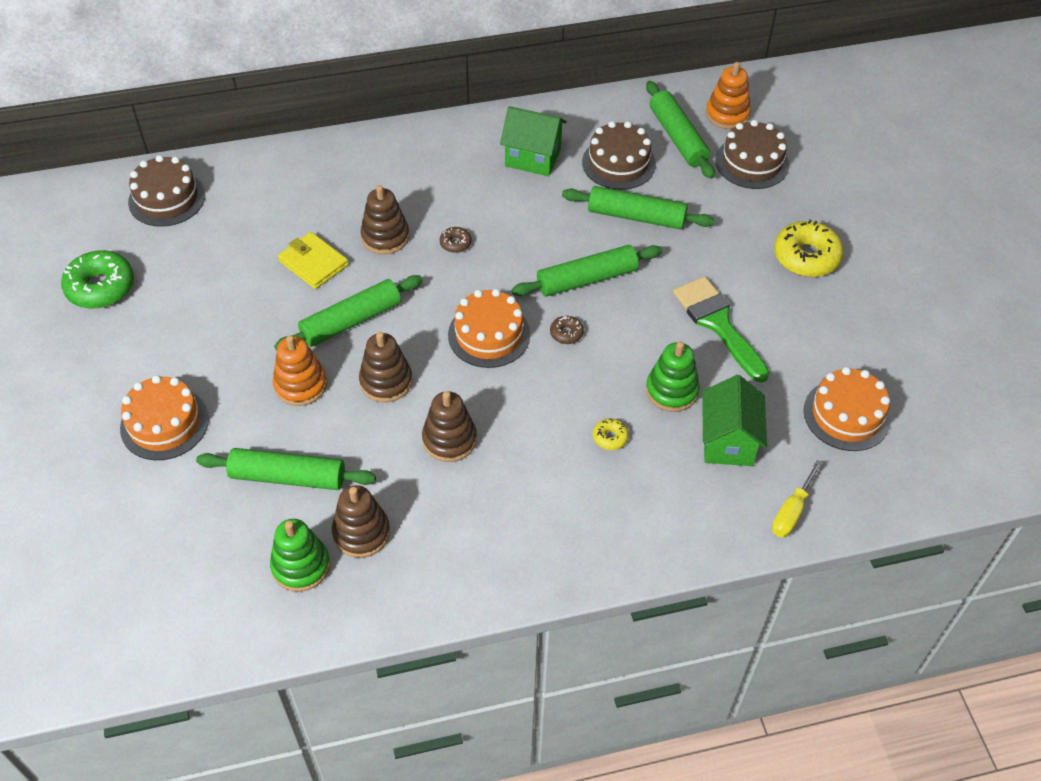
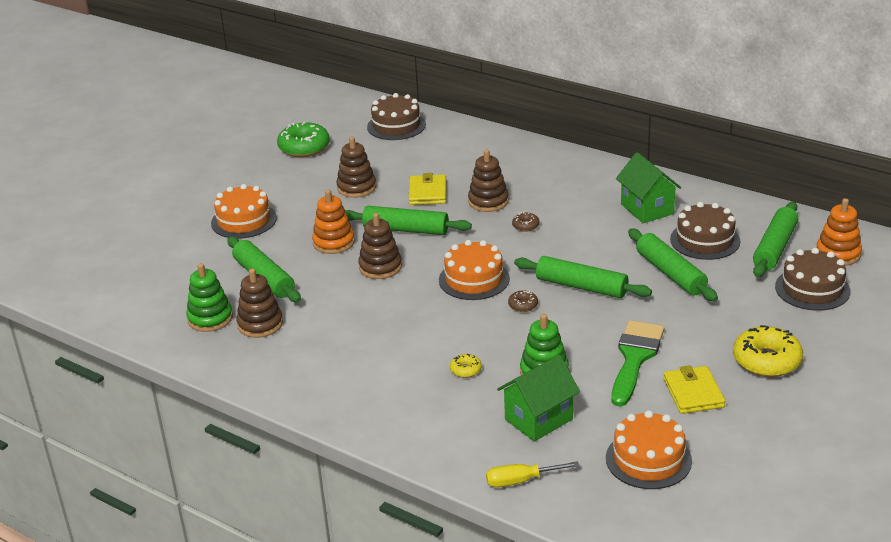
camera: 50 degrees right, 20 degrees down
brown stacking toy [422,391,477,462] -> brown stacking toy moved to [336,137,376,198]
none -> yellow wallet [664,365,725,414]

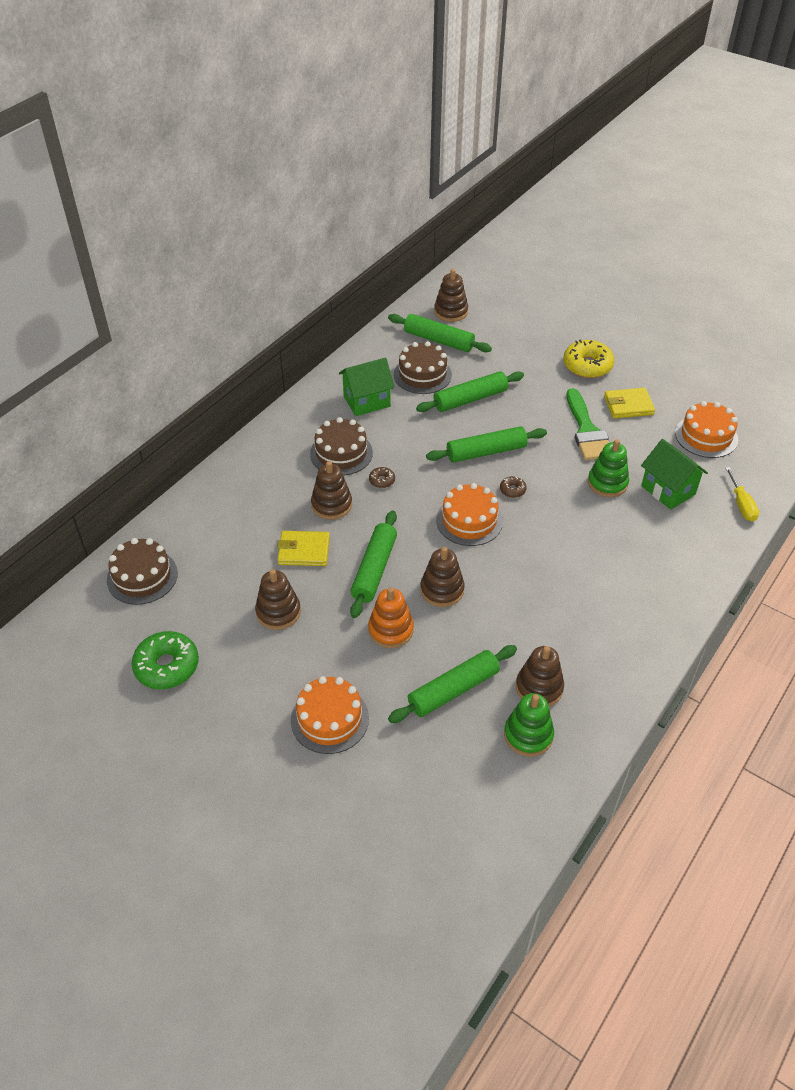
camera: 90 degrees left, 15 degrees up
yellow donut [450,354,482,378] -> none
green rolling pin [514,256,652,298] -> green rolling pin turned 45 degrees clockwise [426,426,547,463]
green brush [611,320,664,407] -> green brush turned 120 degrees counterclockwise [567,388,609,460]
brown cake [775,248,851,311] -> brown cake moved to [310,417,373,476]
orange stacking toy [817,198,862,266] -> brown stacking toy [434,269,468,322]

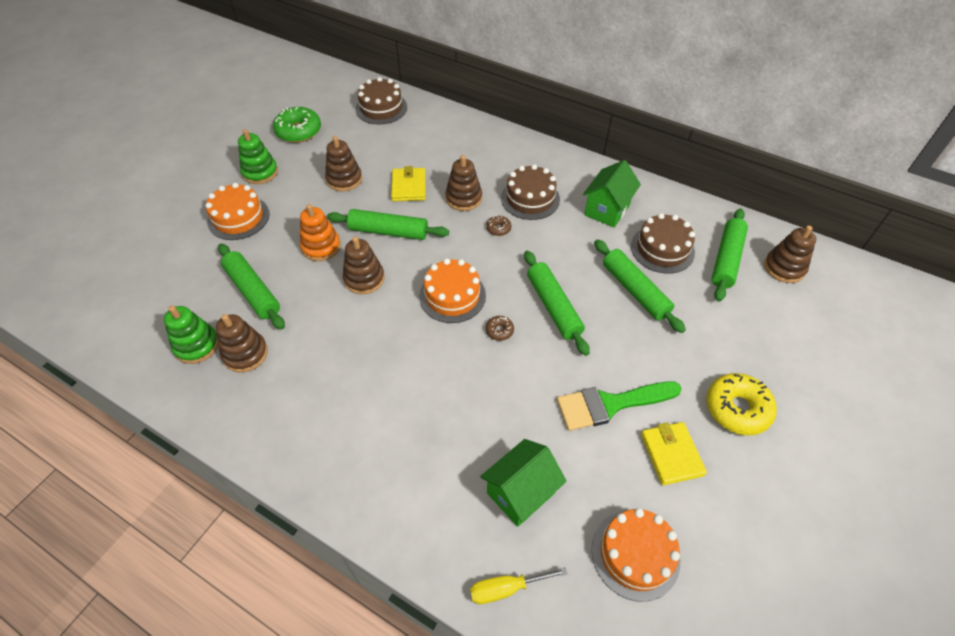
camera: 85 degrees right, 5 degrees up
green house [339,358,395,416] -> green house turned 60 degrees clockwise [583,160,641,228]
green stacking toy [588,439,629,497] -> green stacking toy moved to [238,129,278,184]

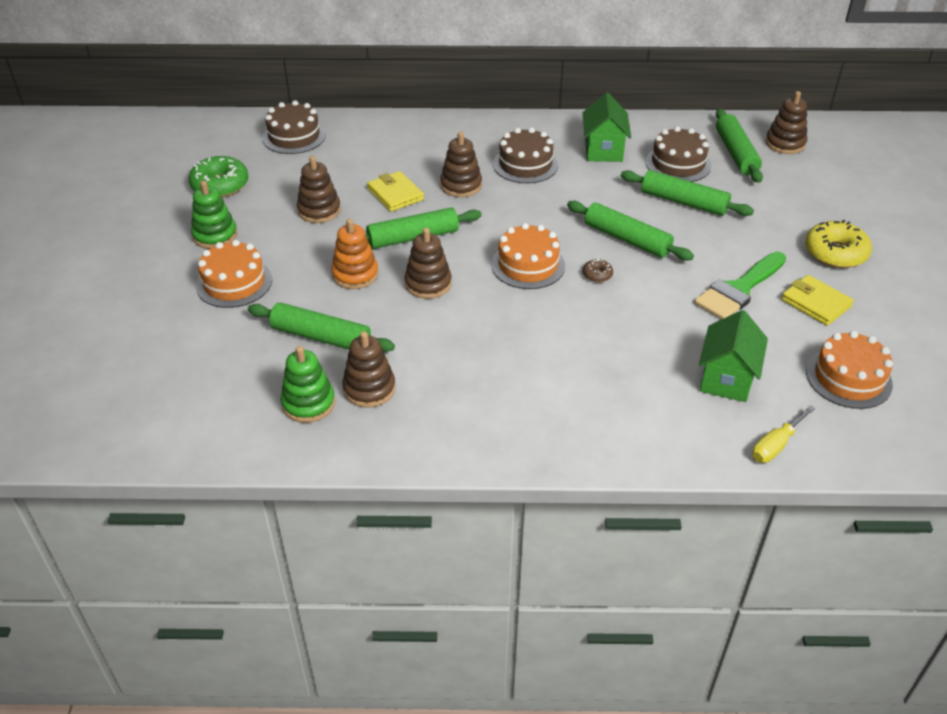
camera: 30 degrees left, 10 degrees down
brown donut [486,215,511,236] -> none

